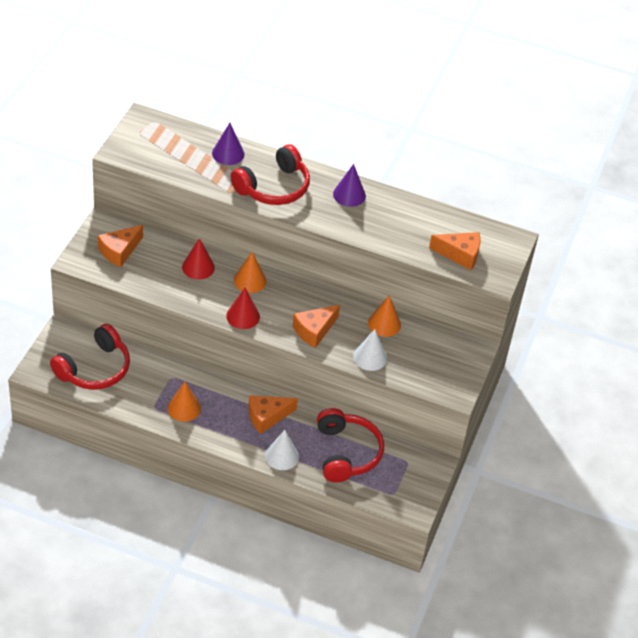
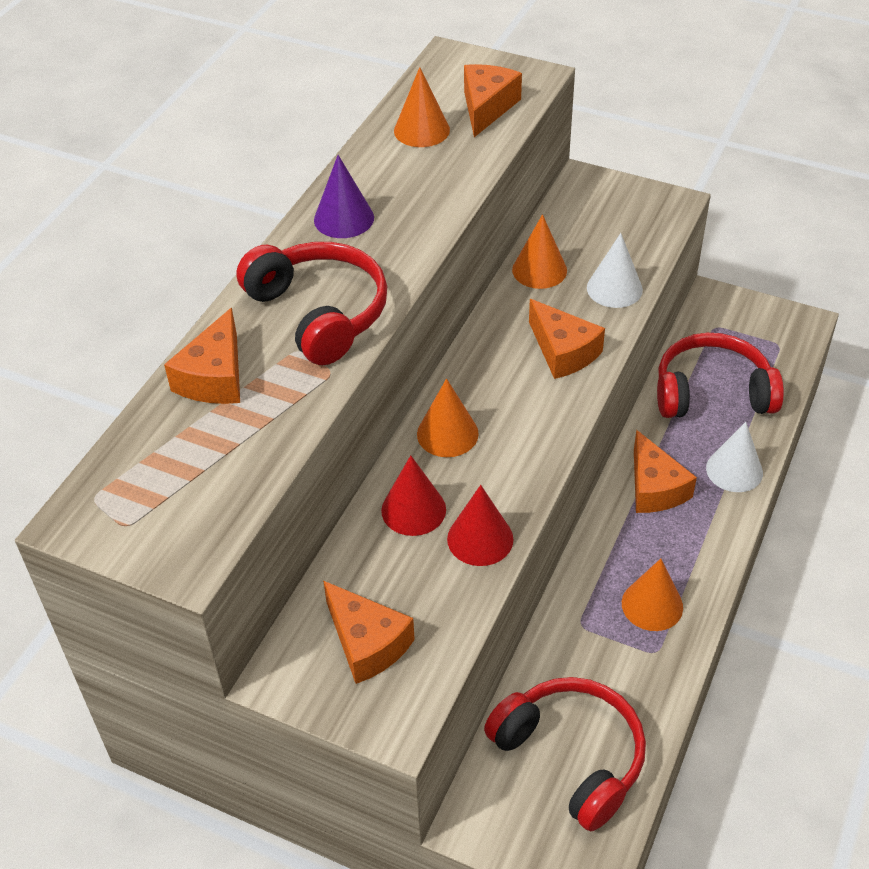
camera: 80 degrees left, 0 degrees up
purple cone [212,123,245,165] -> orange cheese [164,308,240,404]
red cone [226,288,260,329] -> red cone moved to [447,485,513,566]
none -> orange cone [394,67,450,147]

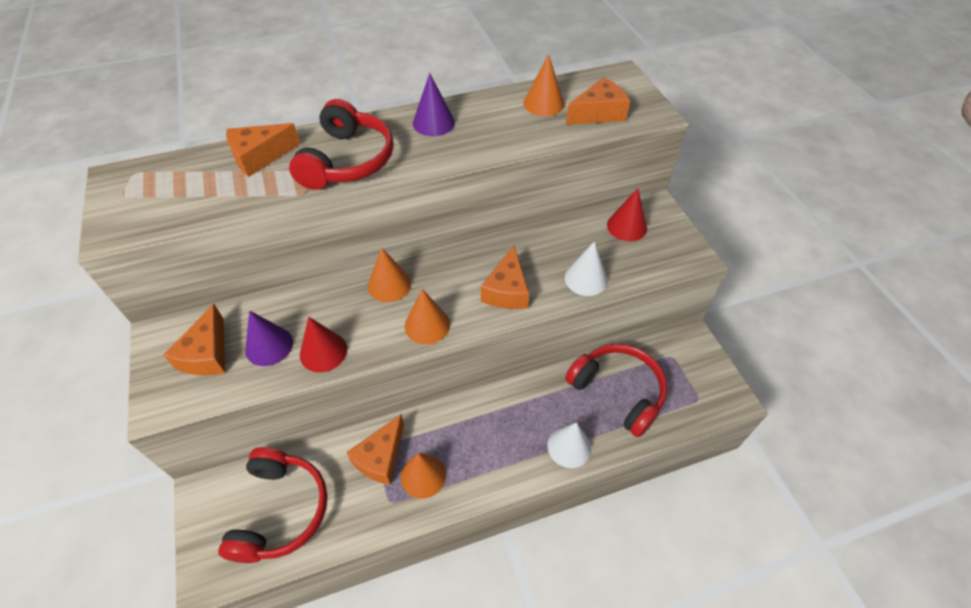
camera: 45 degrees right, 5 degrees up
red cone [381,455,446,536] -> red cone moved to [607,188,647,241]
orange cone [512,214,567,289] -> orange cone moved to [405,289,450,344]
orange cheese [634,430,697,513] -> orange cheese moved to [346,414,404,485]
none -> purple cone [245,311,293,366]

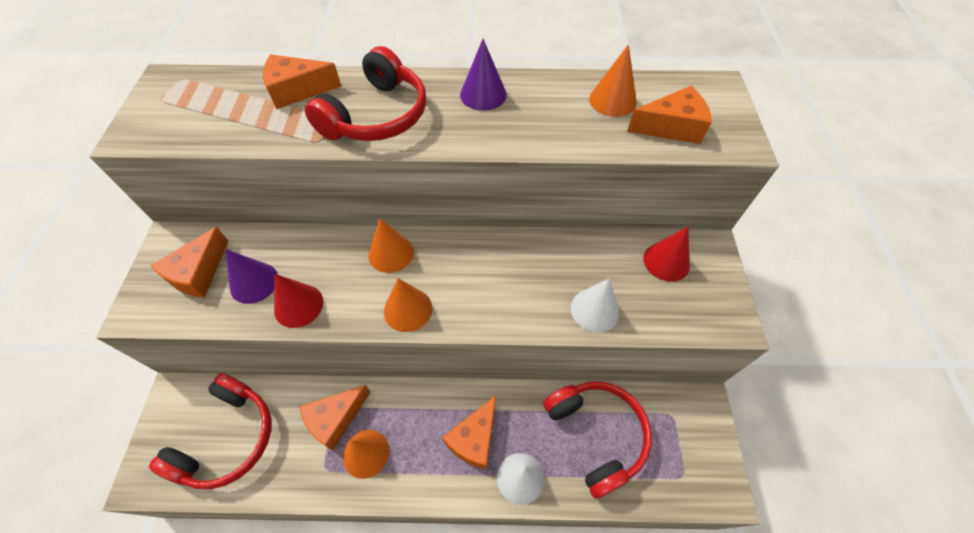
camera: 20 degrees right, 5 degrees up
orange cheese [481,245,529,309] -> orange cheese moved to [442,395,496,469]

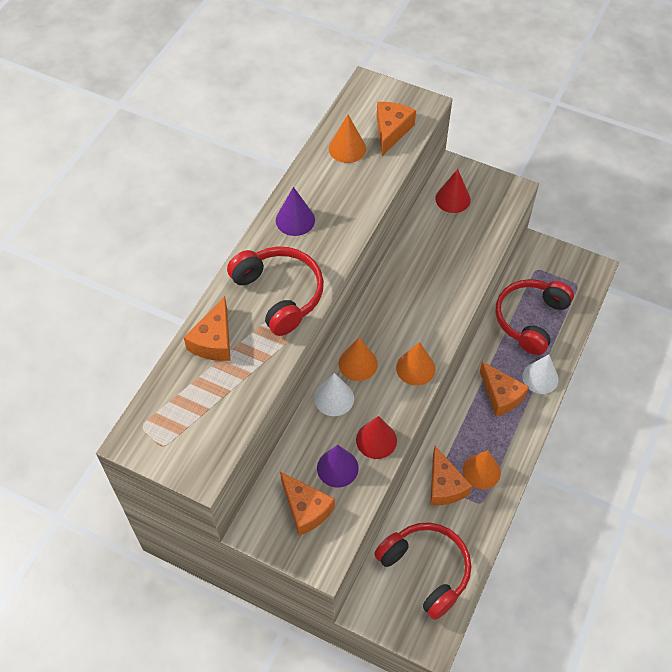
camera: 65 degrees left, 0 degrees up
red headphones [543,381,652,499] -> red headphones turned 60 degrees counterclockwise [496,279,574,355]
white cone [571,279,620,333] -> white cone moved to [314,373,354,416]

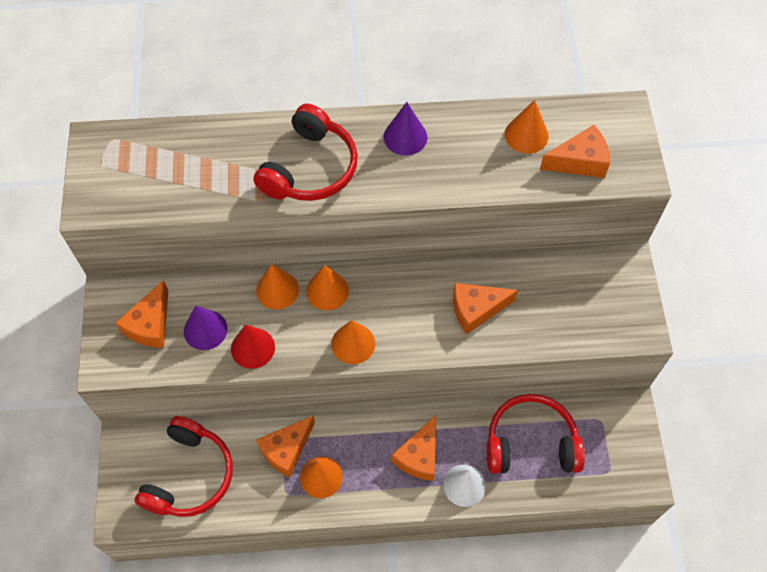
camera: 60 degrees right, 5 degrees up
orange cheese [184,296,231,361] -> orange cheese moved to [453,283,518,334]
white cone [314,373,354,416] -> orange cone [256,264,299,309]
red cone [435,169,471,213] -> none

